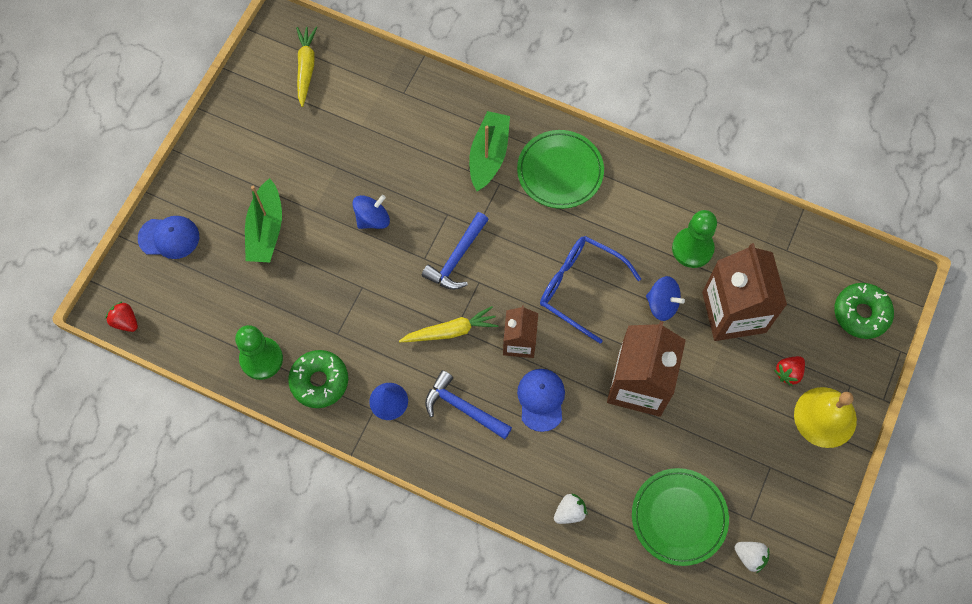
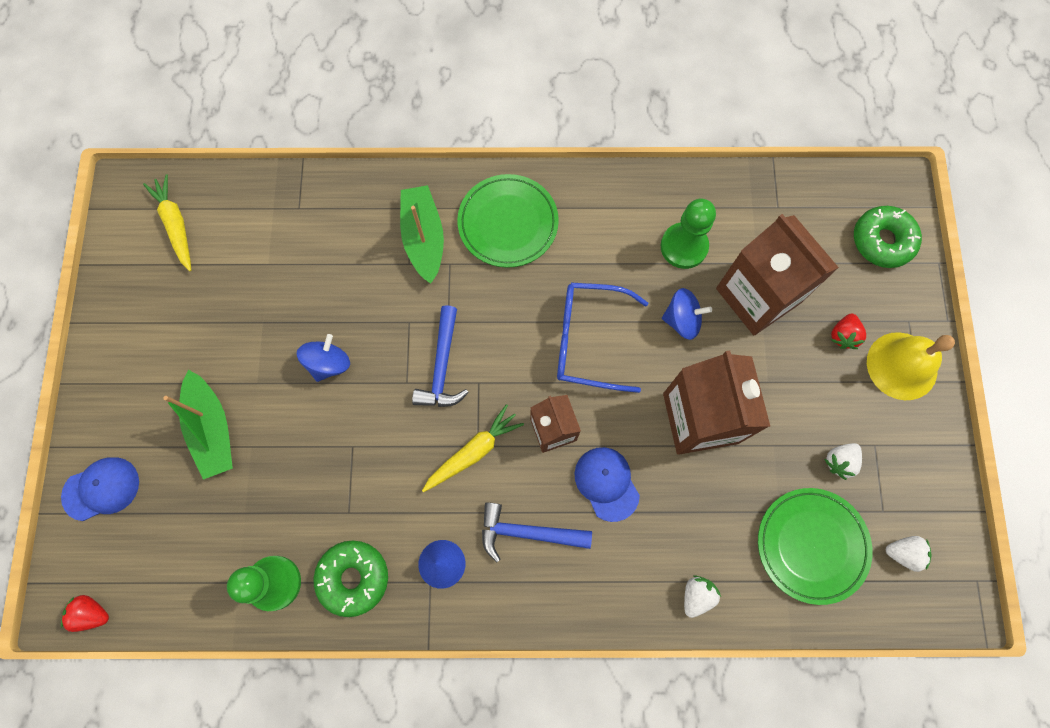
camera: 25 degrees left, 5 degrees up
none -> white strawberry [824,443,862,480]

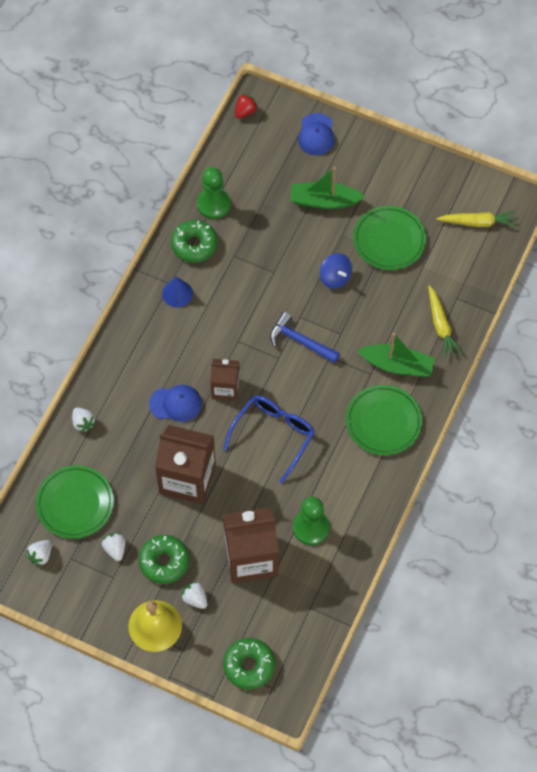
camera: 115 degrees right, 10 degrees down
yellow carrot [422,404,524,493] -> yellow carrot moved to [428,285,463,358]
blue hammer [482,502,592,562] -> none
blue spinning top [662,288,712,340] -> none
red strawberry [831,313,866,349] -> white strawberry [181,581,207,609]
none -> green donut [139,535,189,584]
none -> green plate [353,206,426,270]

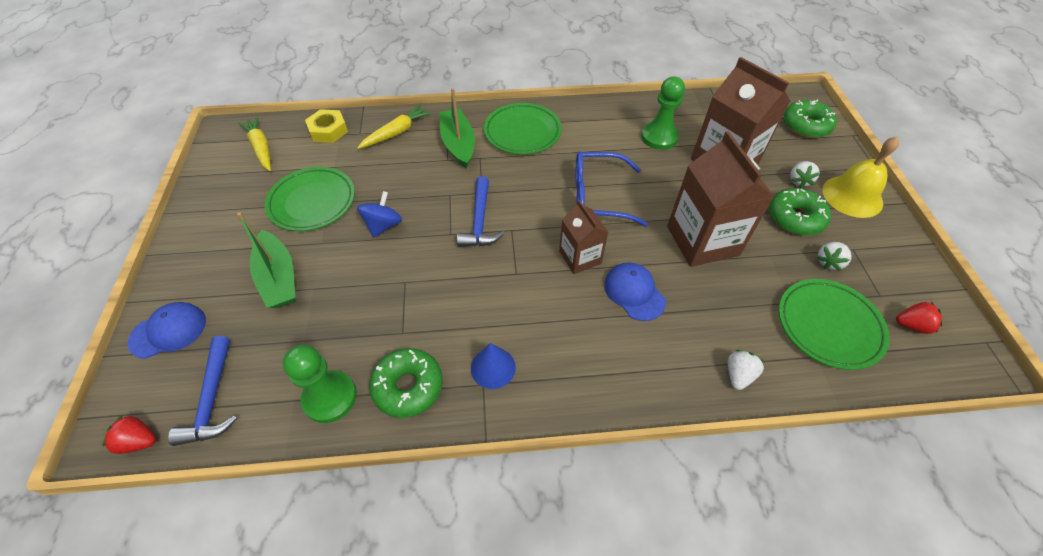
camera: 120 degrees left, 10 degrees down
white strawberry [26,540,51,566] -> red strawberry [896,302,943,334]
none -> blue hammer [168,336,237,446]
none -> yellow nut [305,109,348,143]

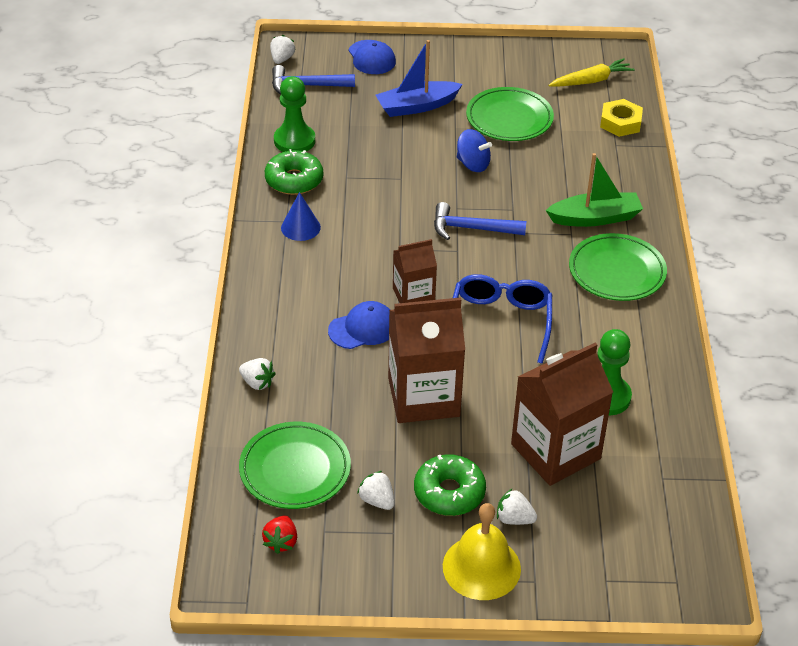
camera: 95 degrees right, 10 degrees down
red strawberry [102,416,156,454] -> white strawberry [270,35,295,64]
green boat [237,212,295,308] -> blue boat [376,40,463,117]
yellow carrot [357,105,432,149] -> none
green donut [783,100,837,138] -> none

